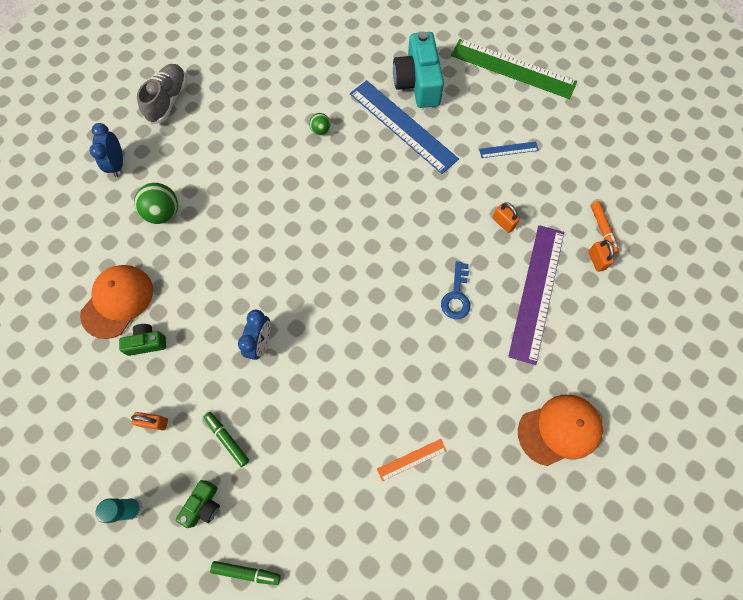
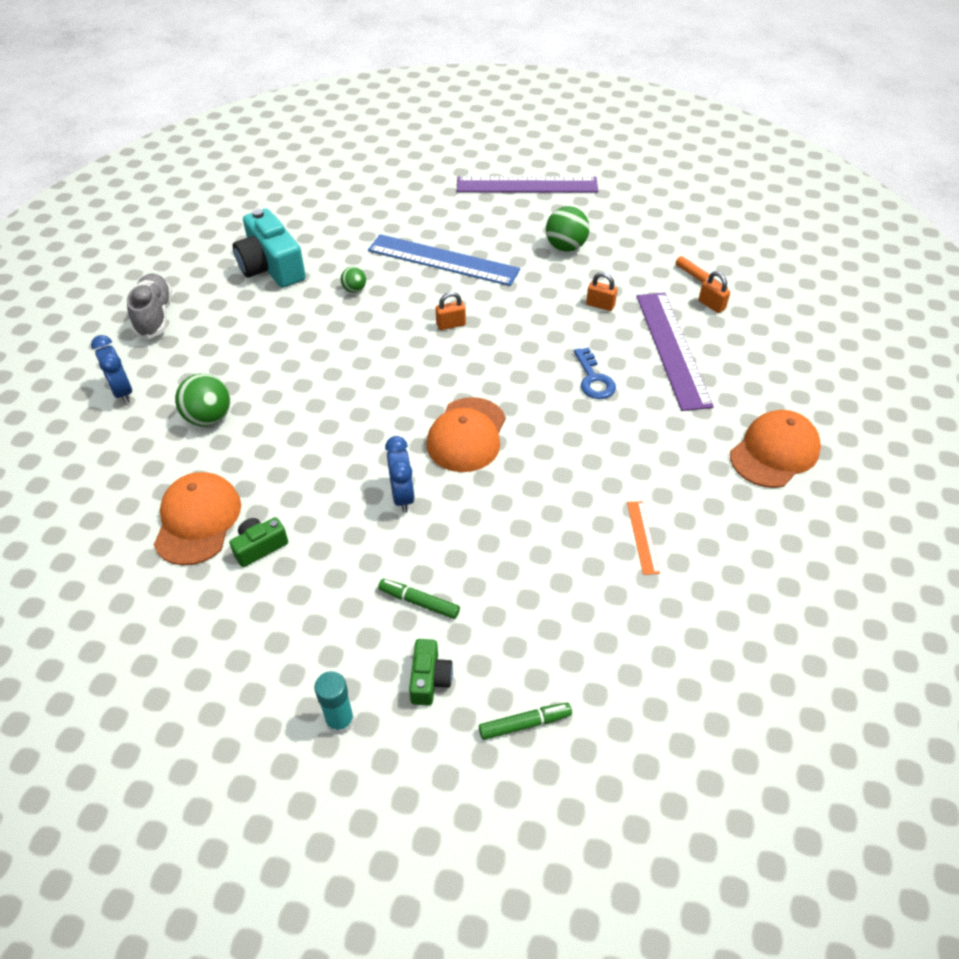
camera: 25 degrees left, 20 degrees down
orange padlock [131,412,168,431] -> orange padlock moved to [436,292,466,330]
orange ruler [377,439,447,481] -> orange ruler turned 45 degrees counterclockwise [627,501,660,575]
turquoise camera [393,32,444,108] -> turquoise camera moved to [233,209,306,288]
green ruler [451,39,577,99] -> purple ruler [457,176,598,193]
blue ruler [479,141,539,158] -> green ball [546,206,590,252]
none -> orange cap [426,397,506,472]

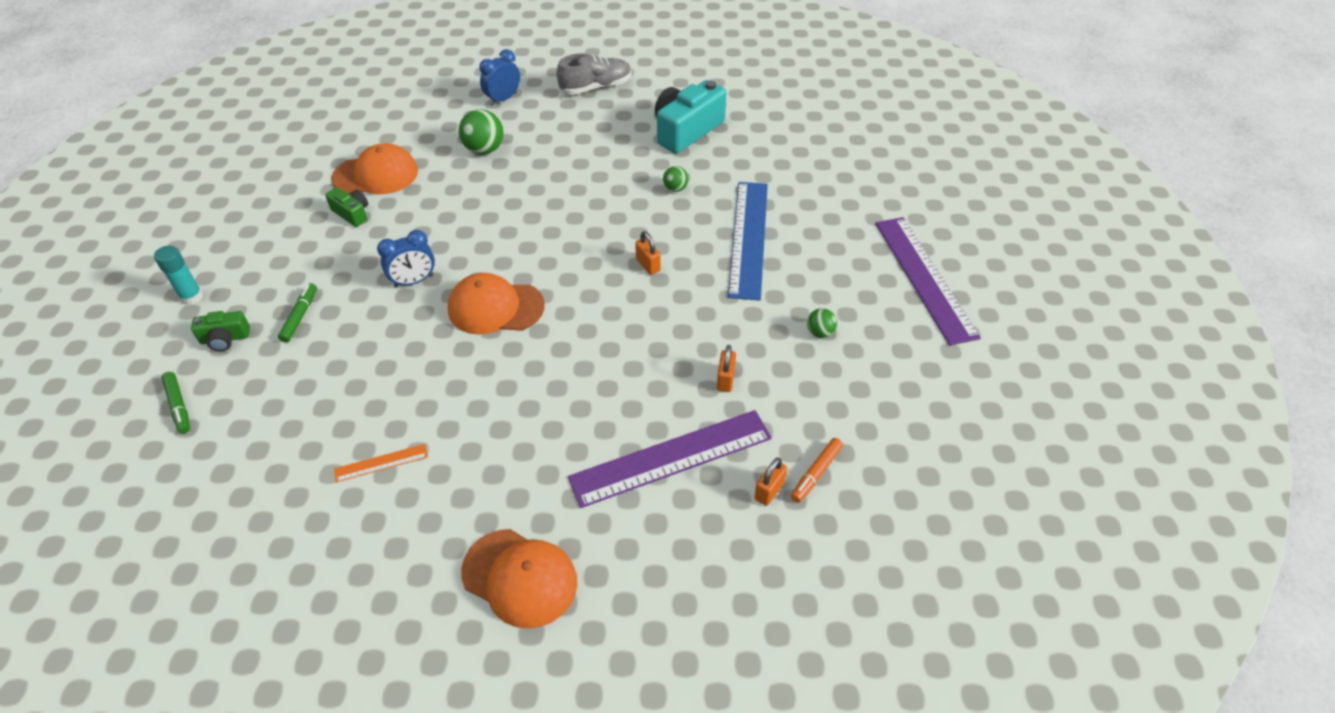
camera: 75 degrees right, 0 degrees up
green ball [546,206,590,252] -> green ball [807,308,837,338], size x0.56
blue key [574,348,616,399] -> none

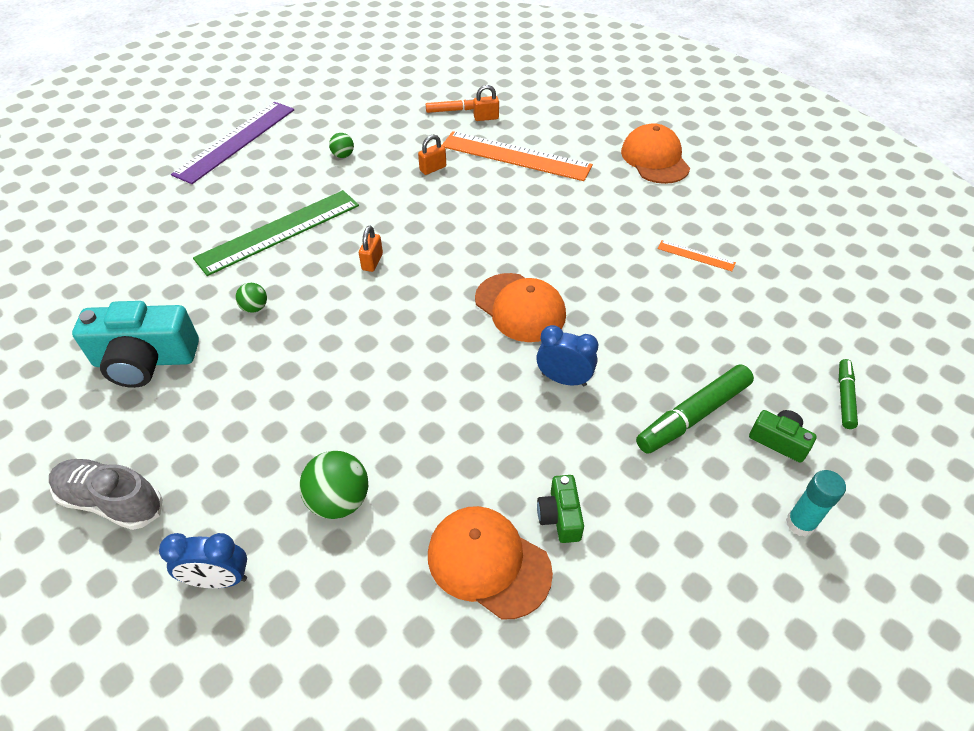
camera: 135 degrees left, 0 degrees up
green marker [278,283,317,343] -> green marker [636,364,754,454], size x1.75
purple ruler [568,410,772,508] -> orange ruler [442,131,593,181]
blue ruler [728,182,768,301] -> green ruler [193,190,359,276]

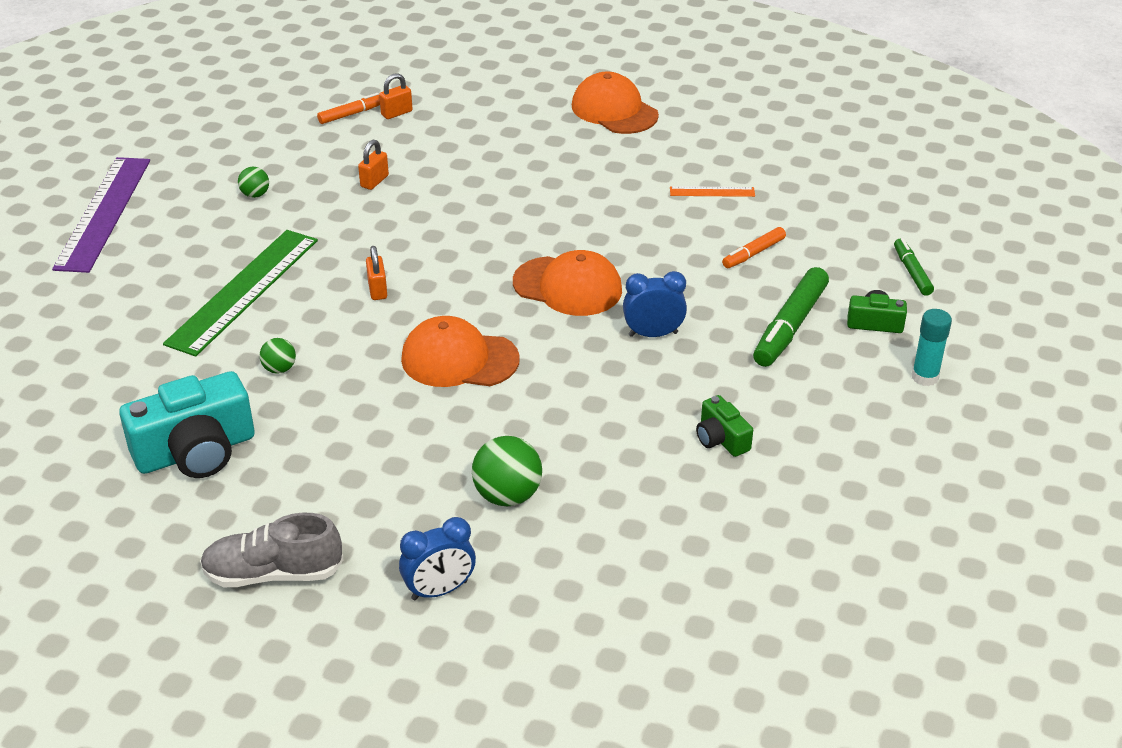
camera: 25 degrees left, 10 degrees down
orange cap [428,506,553,620] -> orange cap moved to [401,316,520,387]
orange ruler [442,131,593,181] -> none
none -> orange marker [722,227,786,268]

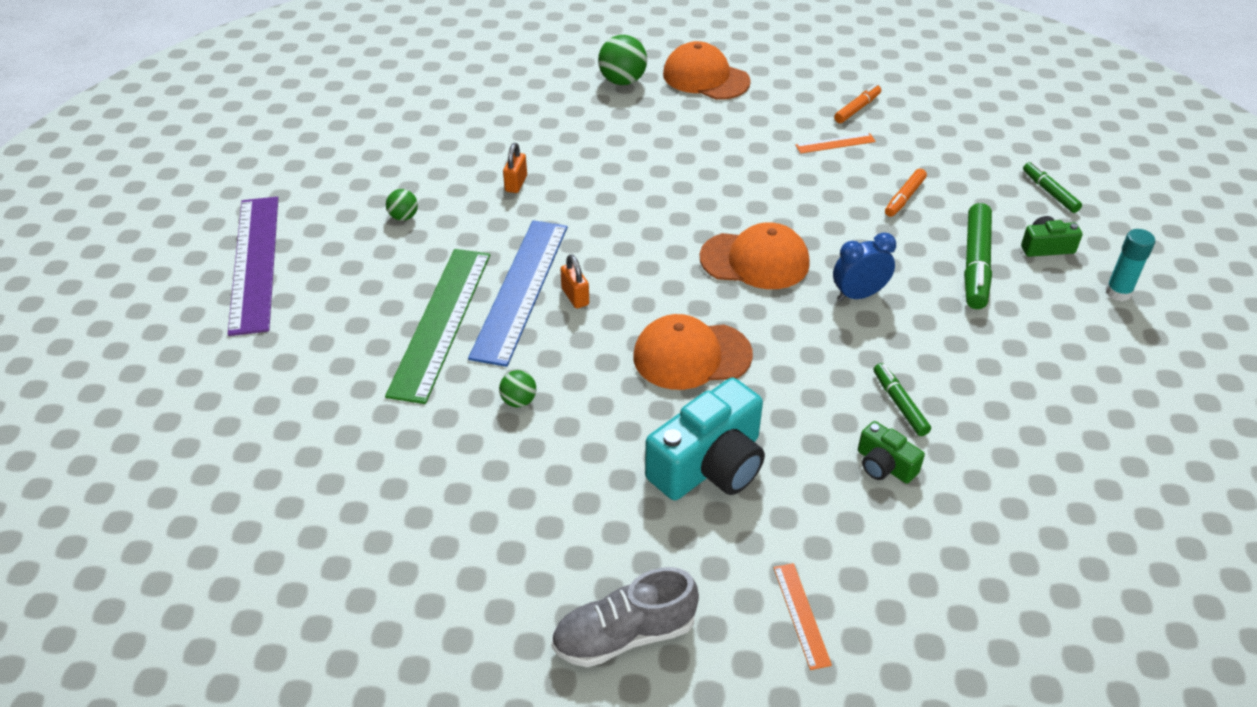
camera: 15 degrees left, 5 degrees up
turquoise camera [119,371,255,478] -> turquoise camera moved to [645,378,765,500]
orange marker [317,93,380,124] -> orange marker moved to [834,84,881,123]
orange padlock [379,73,413,119] -> none
blue clock [399,517,476,600] -> orange ruler [773,563,832,670]
green ball [472,436,542,506] -> green ball moved to [598,35,647,85]
green camera [696,395,753,457] -> green camera moved to [858,421,925,484]
none -> blue ruler [468,220,568,367]
none -> green marker [874,363,931,436]

